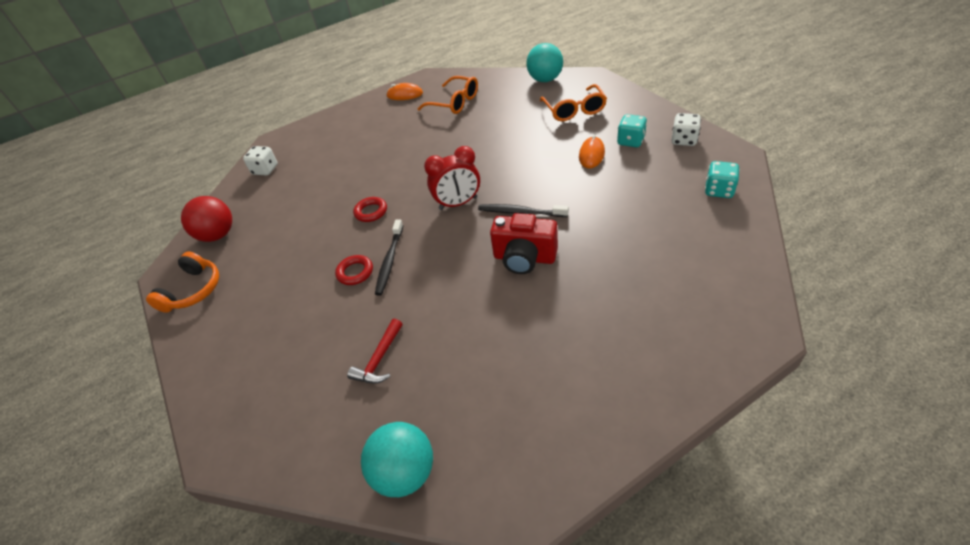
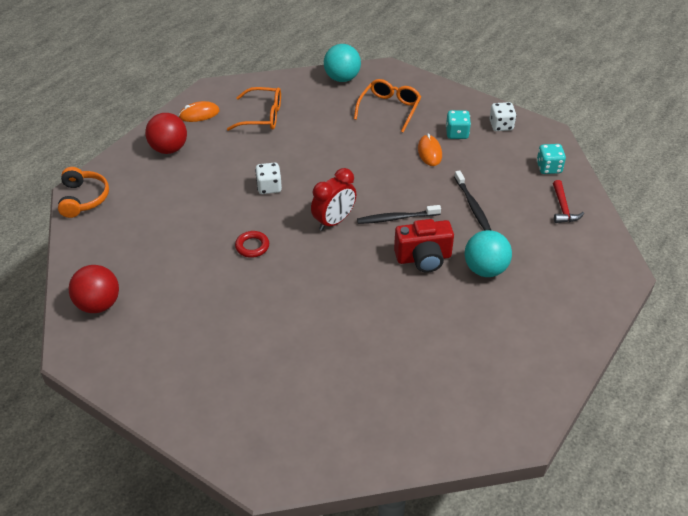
camera: 30 degrees left, 0 degrees up
orange headphones [146,251,219,313] -> orange headphones moved to [58,167,109,218]
white dice [243,146,278,176] -> white dice moved to [255,163,282,194]
red ring [335,255,373,285] -> none
red hammer [347,319,402,384] -> red hammer moved to [553,180,584,223]
turquoise ball [361,422,433,497] -> turquoise ball moved to [464,230,512,277]
black toothbrush [375,219,403,296] -> black toothbrush moved to [454,170,491,230]
orange glasses [540,84,607,121] -> orange glasses turned 120 degrees counterclockwise [354,79,421,133]
none -> red ball [145,113,187,154]

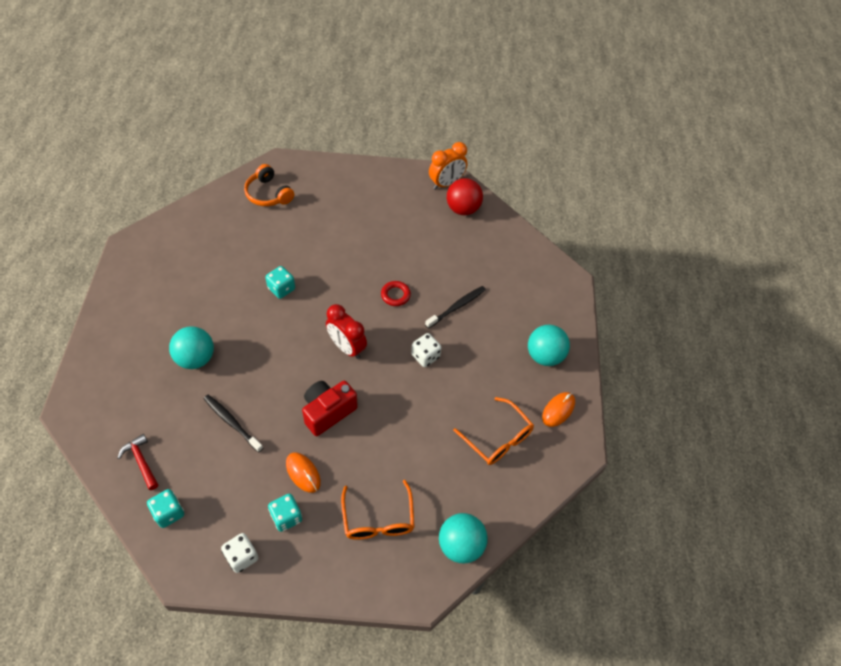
camera: 145 degrees right, 10 degrees up
orange headphones [58,167,109,218] -> orange headphones moved to [244,164,294,206]
red ball [145,113,187,154] -> turquoise ball [528,324,570,366]
orange glasses [227,87,281,131] -> orange glasses turned 105 degrees counterclockwise [453,397,534,465]
red clock [311,168,356,231] -> red clock turned 60 degrees counterclockwise [326,304,367,359]
black toothbrush [357,205,441,224] -> black toothbrush moved to [425,286,486,329]
red camera [394,219,454,273] -> red camera moved to [302,381,358,436]
none -> turquoise dice [265,266,295,299]
none -> orange clock [429,142,467,190]

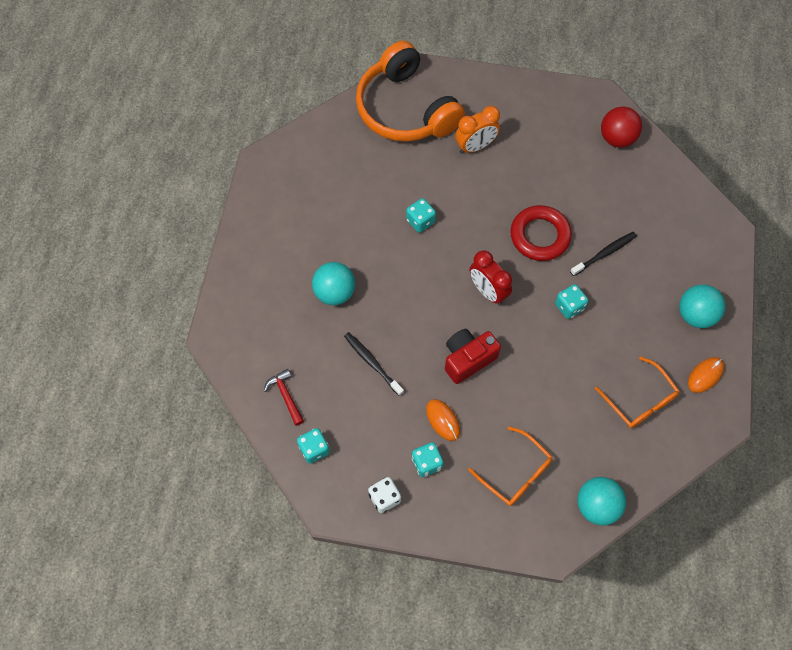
camera: 10 degrees right, 10 degrees up
orange headphones [244,164,294,206] -> orange headphones [356,41,465,142], size x2.02
orange glasses [341,480,415,540] -> orange glasses turned 45 degrees counterclockwise [468,426,553,506]
red ring [381,281,411,306] -> red ring [510,205,572,261], size x1.93
white dice [411,333,441,367] -> turquoise dice [555,284,588,319]
orange clock [429,142,467,190] -> orange clock moved to [455,106,500,154]

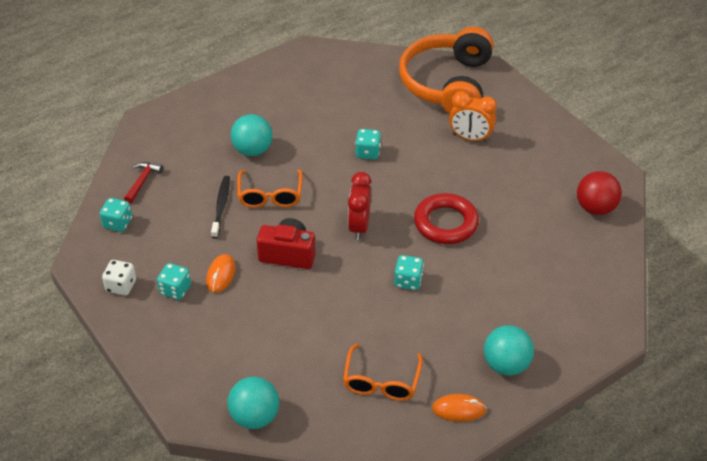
camera: 45 degrees right, 20 degrees down
orange glasses [468,426,553,506] -> orange glasses moved to [237,170,303,208]
black toothbrush [570,232,637,276] -> none

